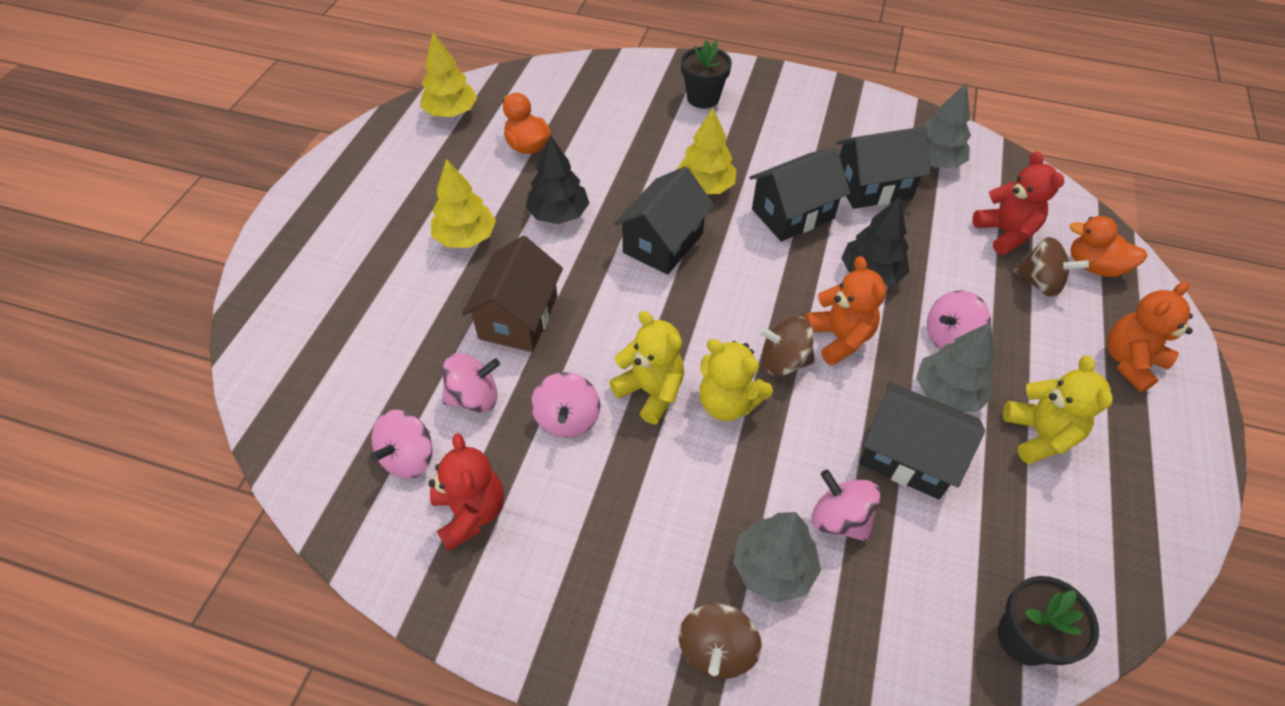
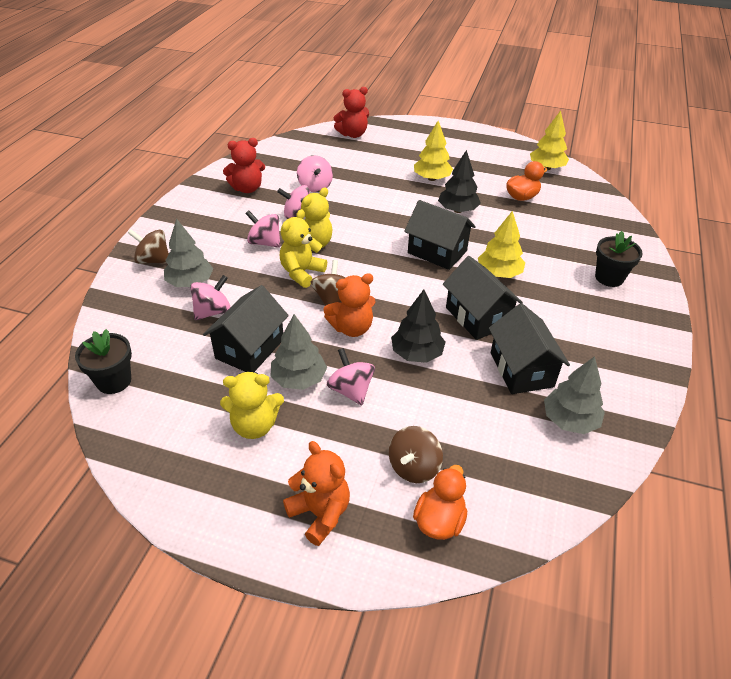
camera: 90 degrees right, 10 degrees down
pink spinning top [370,410,432,479] -> pink spinning top moved to [245,210,281,248]
brown house [462,236,563,352] -> none
red teddy bear [973,152,1064,255] -> red teddy bear moved to [334,87,369,138]

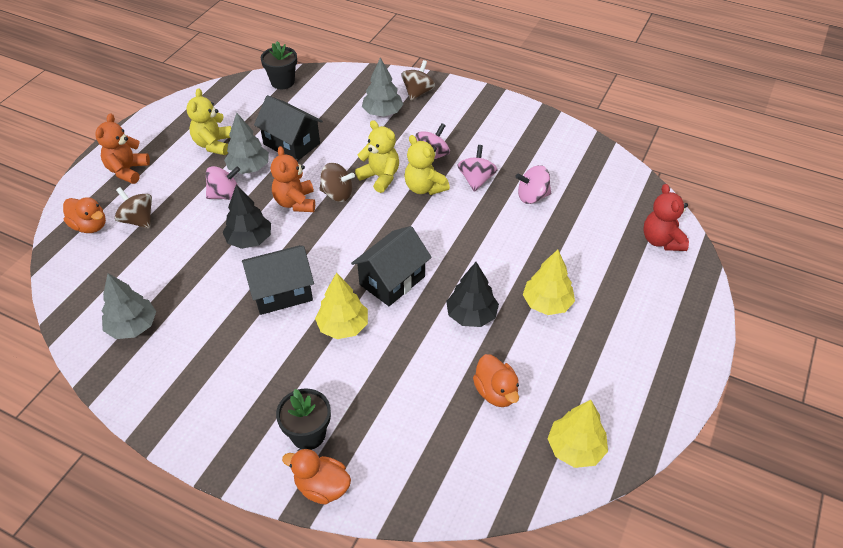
camera: 100 degrees right, 5 degrees up
pink spinning top [190,275,230,320] -> none
red teddy bear [223,138,265,193] -> none
orange teddy bear [283,441,350,546] -> orange teddy bear turned 135 degrees clockwise [96,113,150,184]
black house [489,303,570,394] -> none
none -> orange duck [282,449,351,505]

